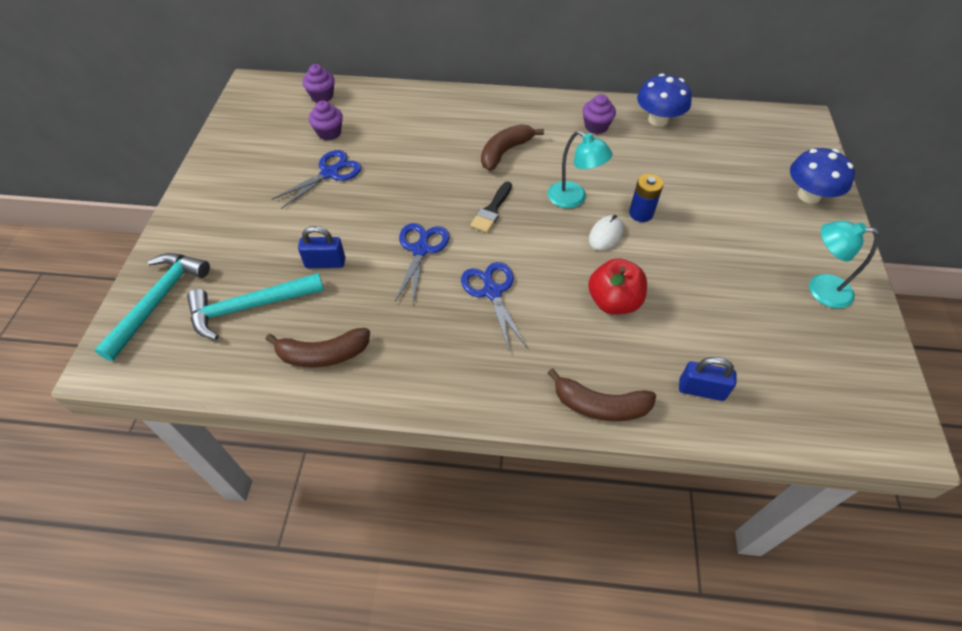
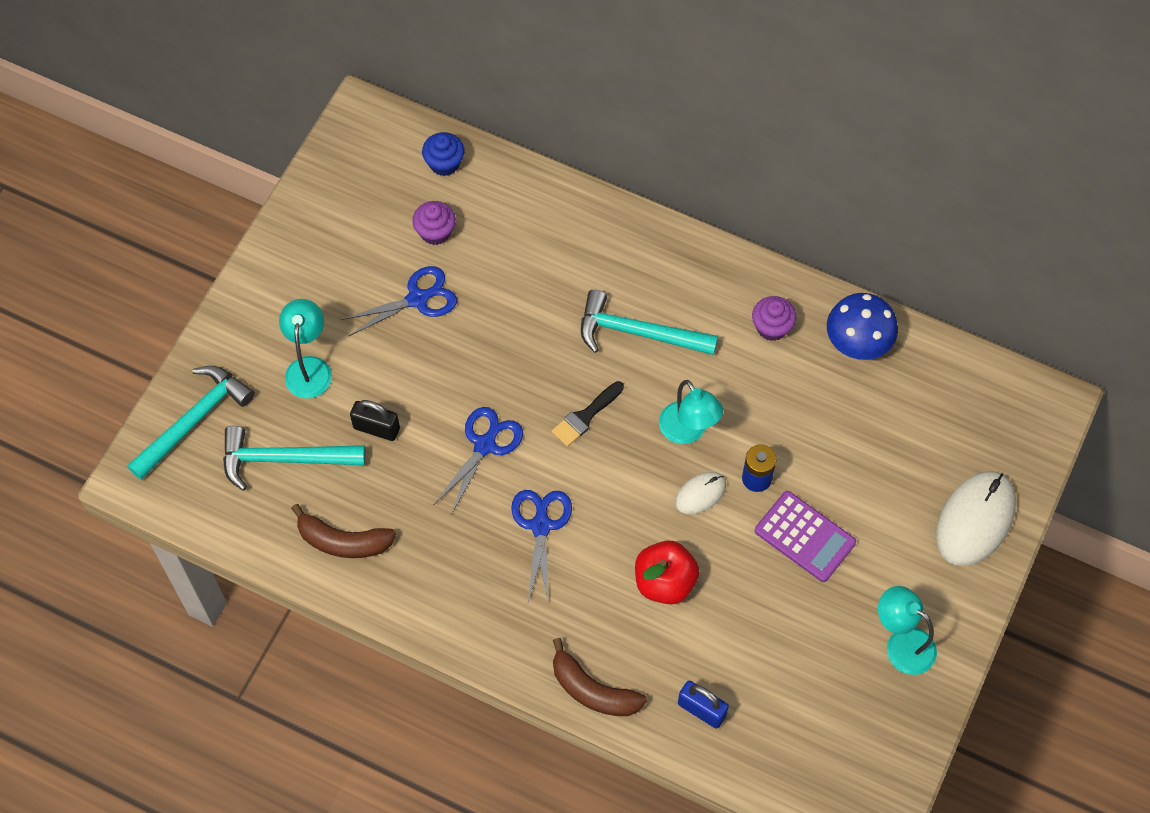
camera: 20 degrees right, 10 degrees up
blue padlock [298,226,345,268] -> black padlock [350,400,400,441]
purple cupcake [302,64,335,103] -> blue cupcake [422,132,465,176]
brown banana [481,124,544,171] -> turquoise hammer [581,290,718,355]
blue mushroom [790,148,855,204] -> white mouse [936,471,1016,566]
none -> turquoise lamp [279,299,332,399]
none -> purple calculator [755,491,856,582]

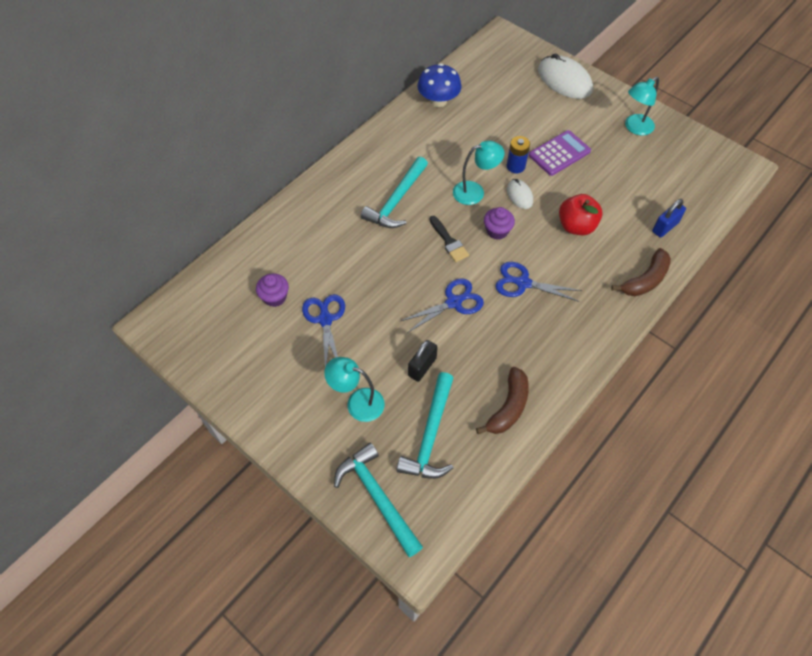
camera: 75 degrees left, 5 degrees down
blue cupcake [422,132,465,176] -> none
blue scissors [434,407,523,515] -> blue scissors turned 105 degrees clockwise [401,278,484,333]
purple cupcake [752,296,796,341] -> purple cupcake moved to [484,207,515,240]

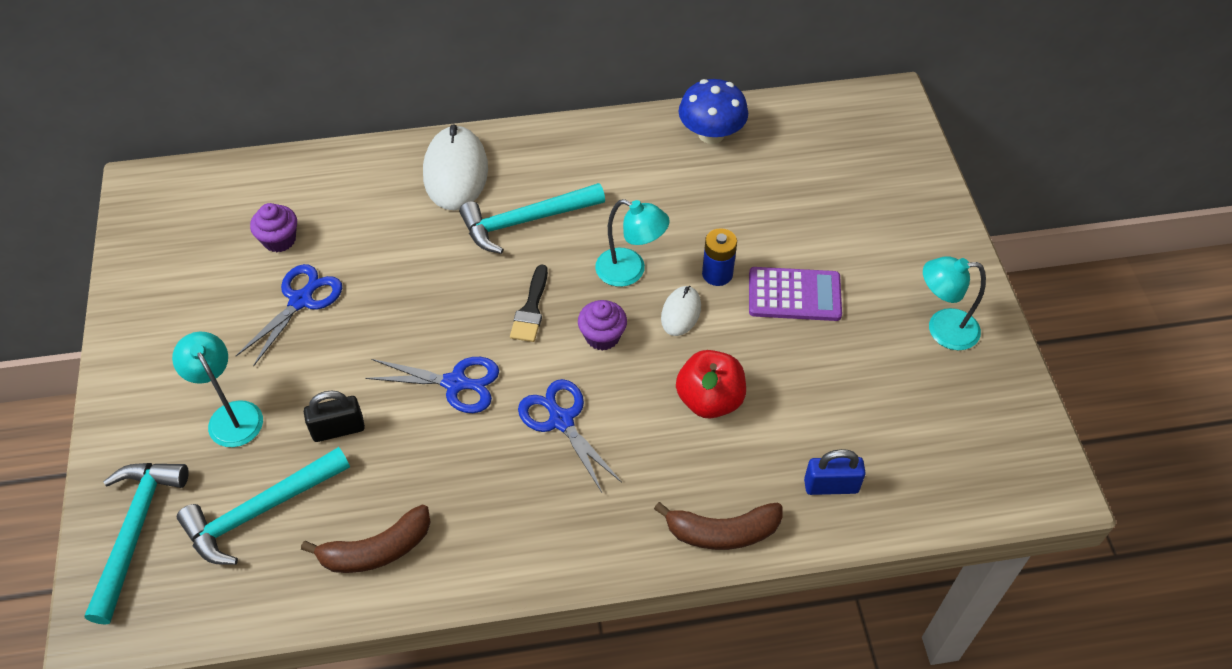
camera: 40 degrees right, 5 degrees down
white mouse [538,53,593,99] -> white mouse moved to [423,124,488,210]

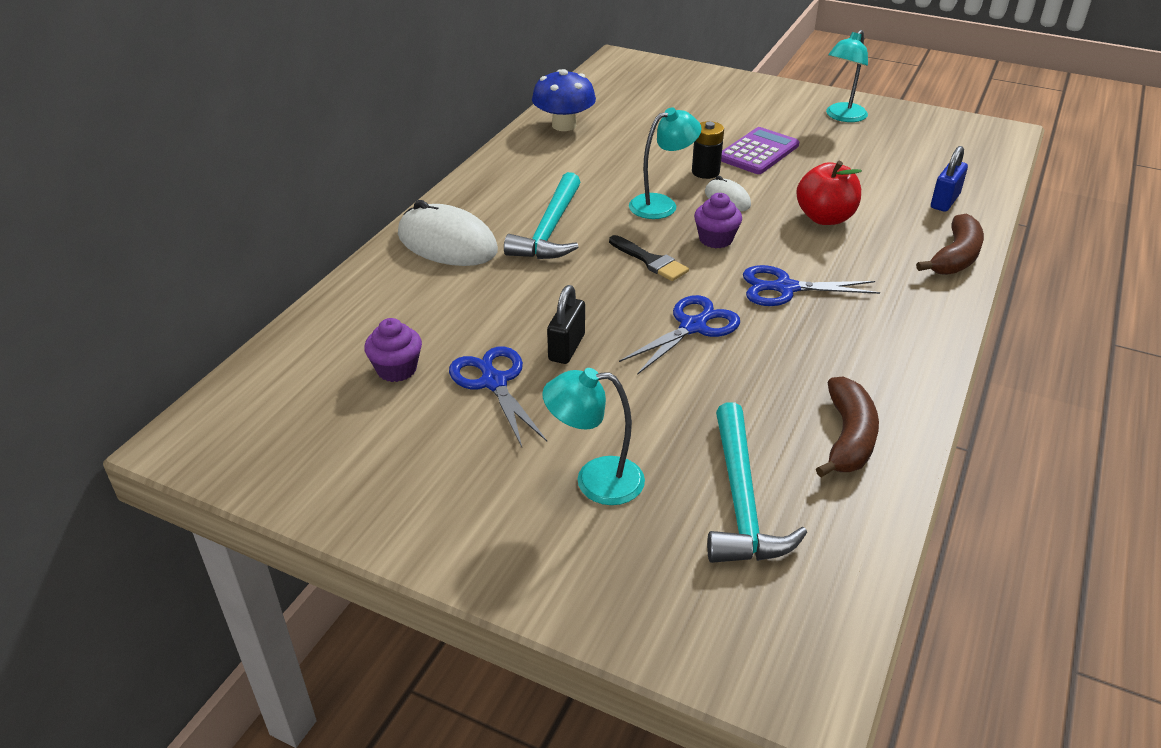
camera: 55 degrees left, 15 degrees down
turquoise hammer [84,463,189,625] -> none
black padlock [304,391,365,442] -> black padlock moved to [547,285,585,364]
blue battery [702,228,737,286] -> black battery [692,121,724,179]

